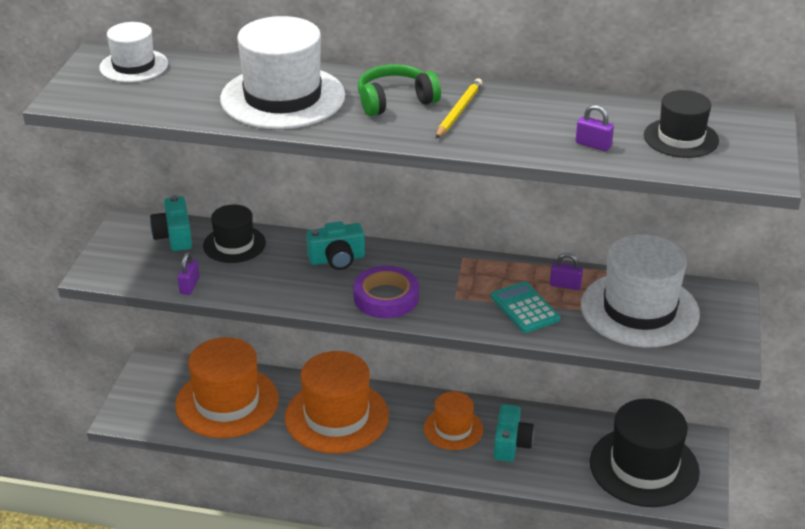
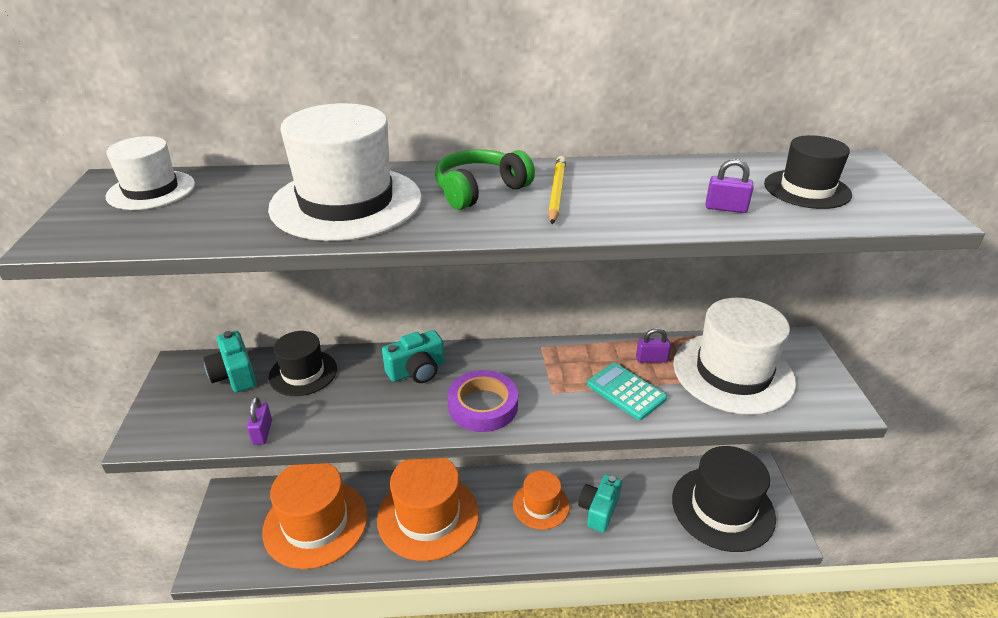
camera: 15 degrees left, 0 degrees up
turquoise camera [494,404,534,462] -> turquoise camera turned 150 degrees counterclockwise [578,474,622,533]

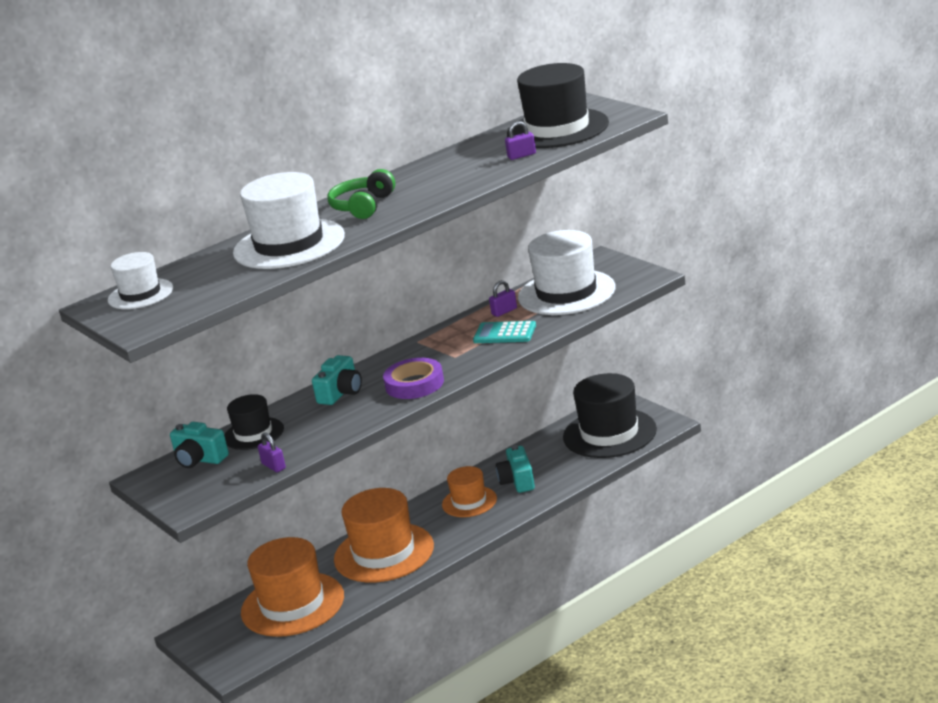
camera: 30 degrees left, 10 degrees down
yellow pencil [548,156,566,224] -> none
black hat [764,135,852,209] -> black hat [507,63,609,148], size x1.76

